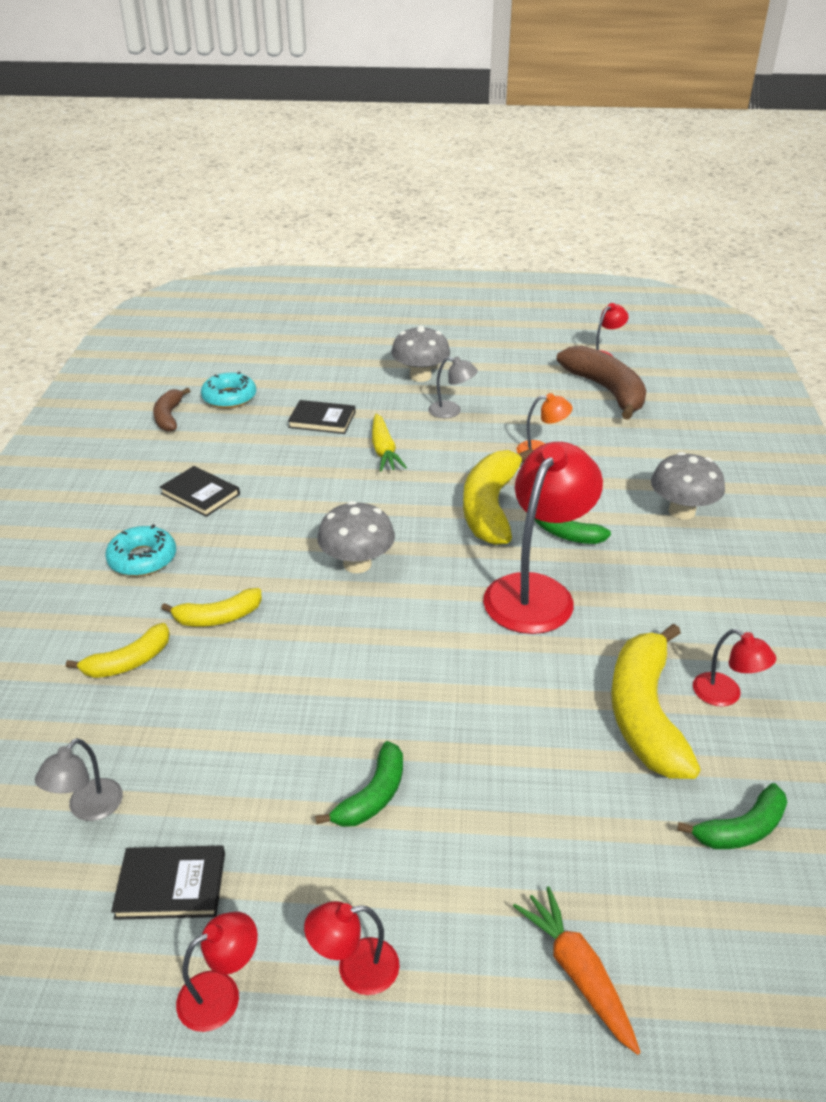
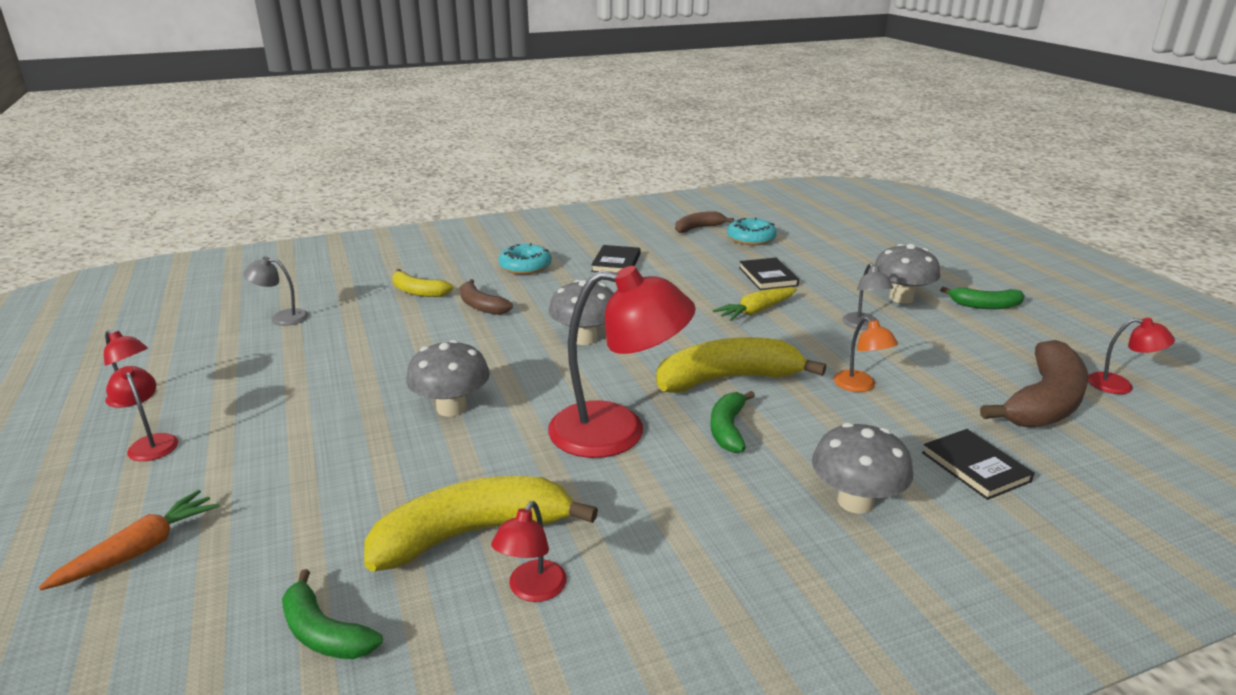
camera: 65 degrees right, 10 degrees down
black book [111,846,225,920] -> black book moved to [922,429,1034,500]
yellow banana [161,588,262,627] -> brown banana [460,279,513,315]
green banana [315,741,403,827] -> green banana moved to [940,286,1025,309]
none -> grey mushroom [406,340,490,417]

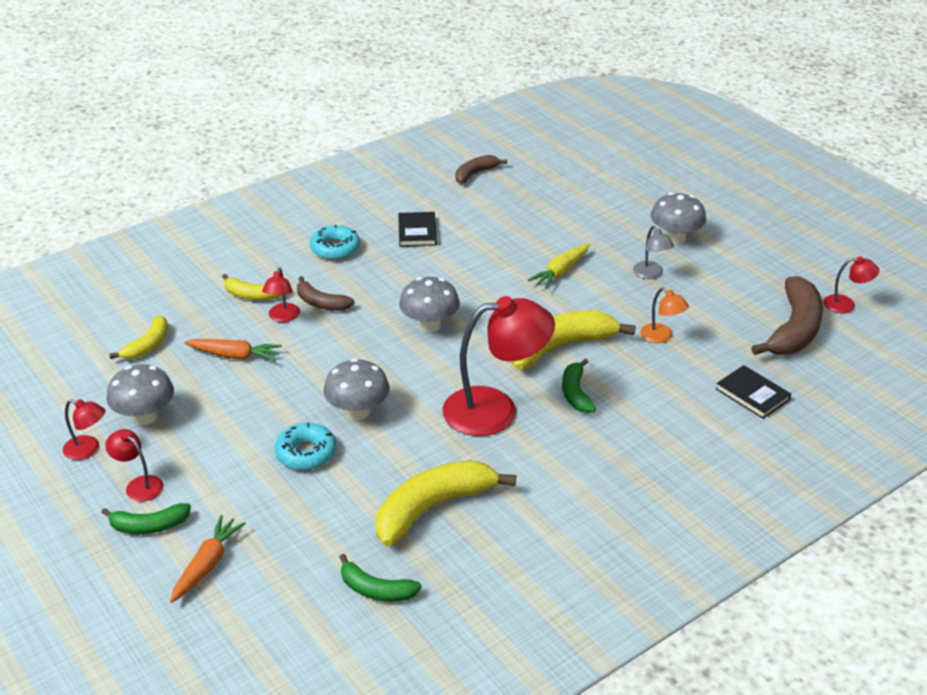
camera: 15 degrees left, 10 degrees up
grey lamp [243,257,309,326] -> yellow banana [109,316,168,359]
red lamp [491,501,567,602] -> red lamp moved to [262,267,300,322]
turquoise donut [727,217,777,245] -> turquoise donut moved to [275,423,336,470]
black book [739,258,799,290] -> none
grey mushroom [812,422,913,514] -> grey mushroom moved to [107,364,174,425]
green banana [940,286,1025,309] -> green banana moved to [101,503,191,534]
none -> orange carrot [184,339,282,361]

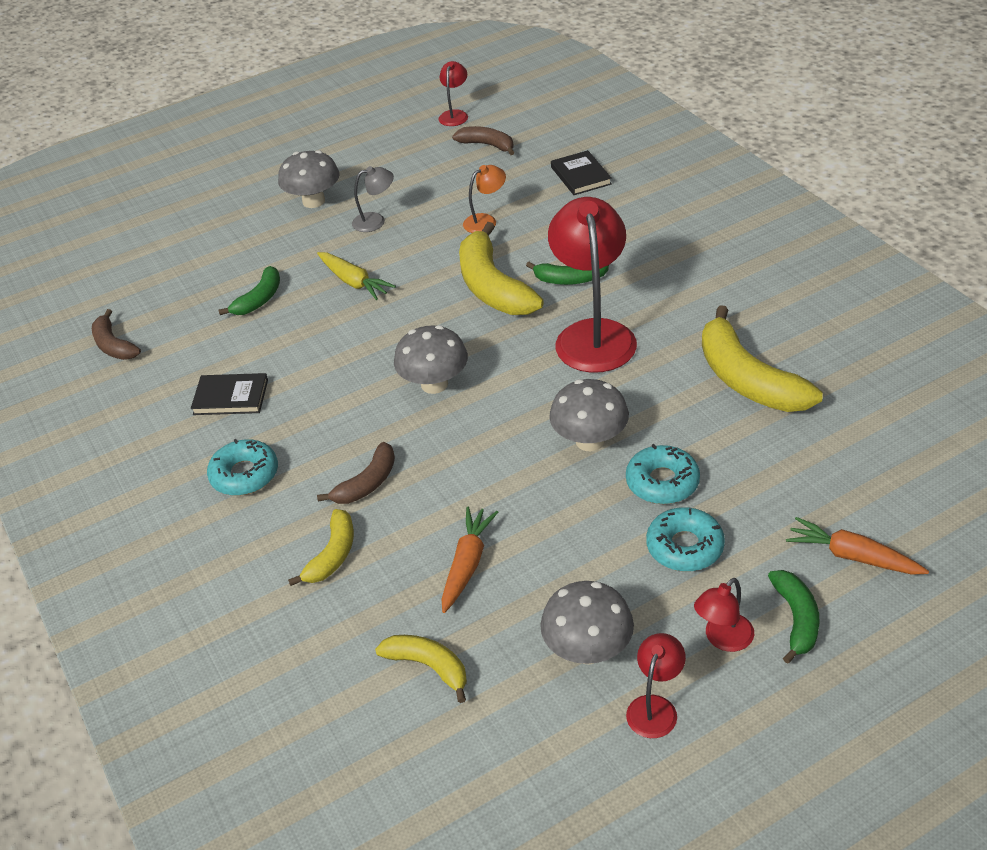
camera: 80 degrees left, 5 degrees up
red lamp [262,267,300,322] -> none
green banana [339,554,422,602] -> green banana moved to [219,266,280,315]
black book [716,365,791,419] -> black book turned 75 degrees counterclockwise [551,150,612,195]
brown banana [751,276,823,355] -> brown banana [452,126,515,155], size x0.55
none -> turquoise donut [646,507,725,571]

